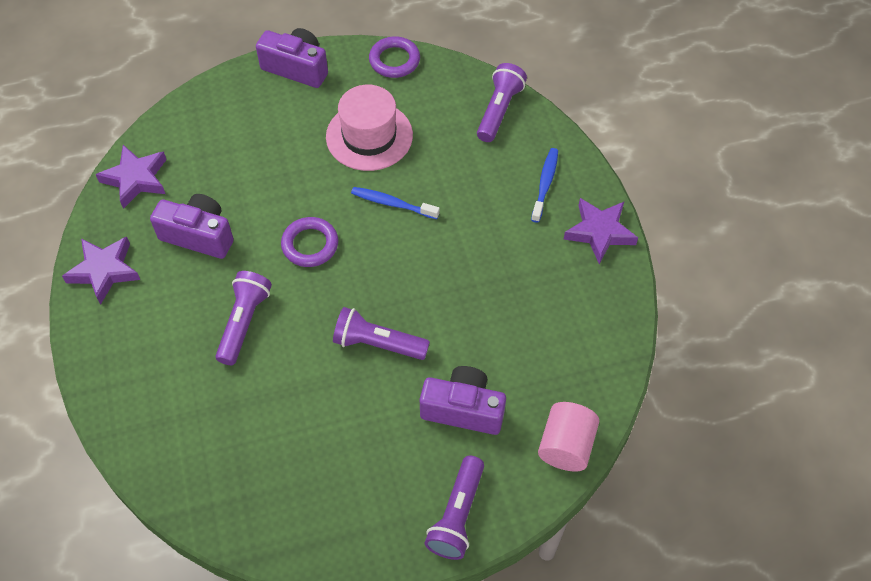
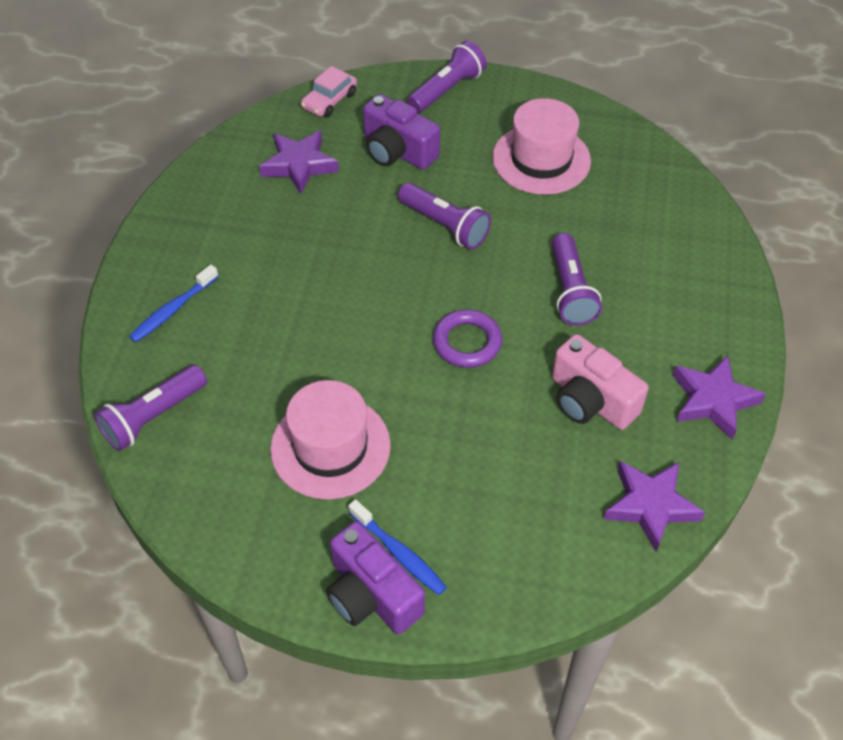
camera: 155 degrees left, 5 degrees down
purple camera [150,194,234,259] -> pink camera [552,334,649,430]
purple flashlight [215,271,272,365] -> purple flashlight turned 45 degrees counterclockwise [552,233,602,325]
blue toothbrush [351,187,440,219] -> blue toothbrush moved to [348,499,447,595]
purple ring [369,36,420,78] -> none
pink cylinder [538,402,600,471] -> pink car [301,66,357,117]
purple star [564,198,638,264] -> purple star moved to [259,130,339,194]
none -> pink hat [492,98,591,195]

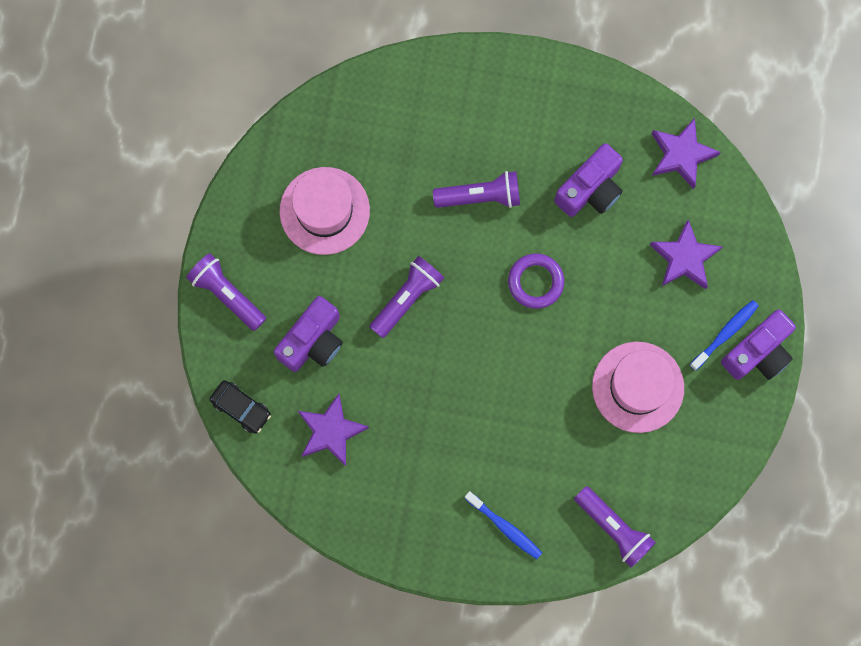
camera: 90 degrees left, 25 degrees up
pink car [301,66,357,117] -> black car [210,380,271,434]
pink camera [552,334,649,430] -> purple camera [554,143,623,217]
purple star [673,355,766,440] -> purple star moved to [650,220,723,289]

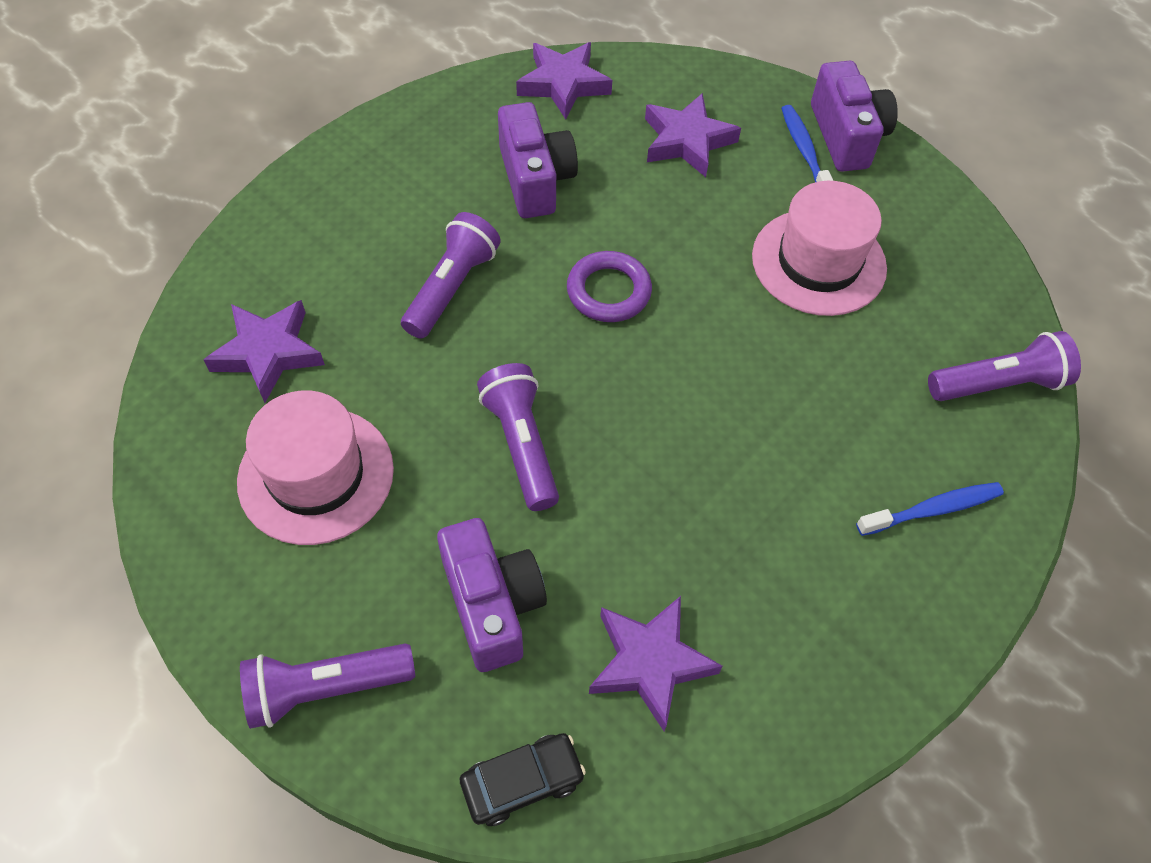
camera: 60 degrees left, 20 degrees down
none -> purple star [203,300,325,403]

